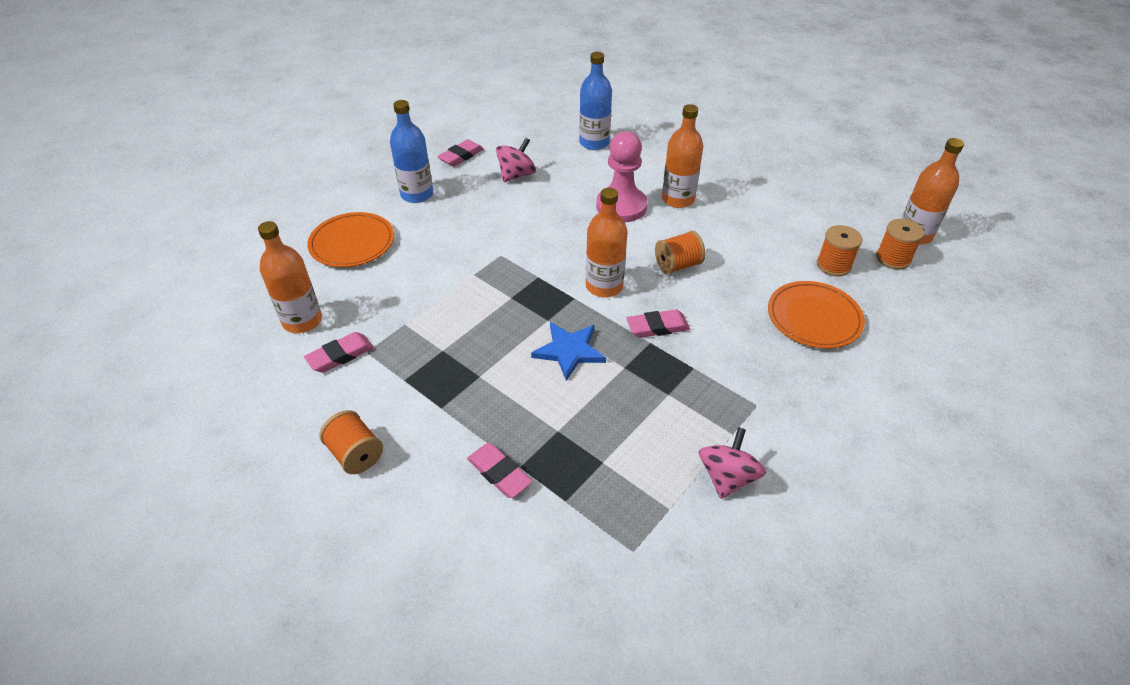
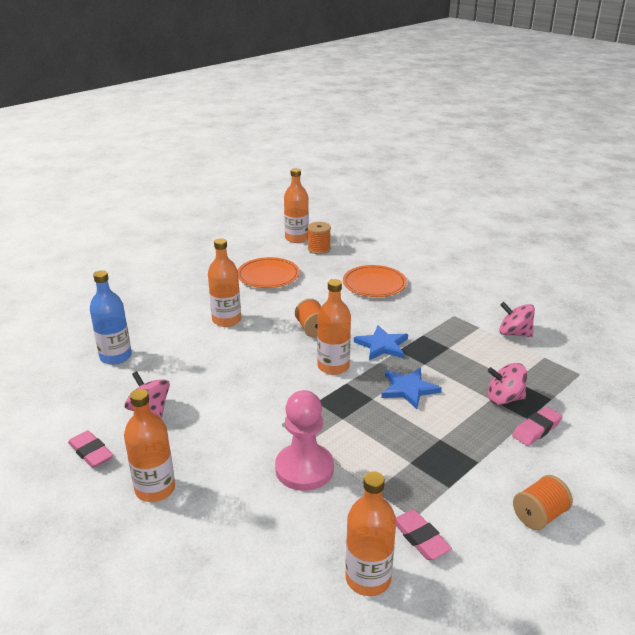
camera: 85 degrees left, 15 degrees down
orange plate [307,212,394,267] -> orange plate moved to [238,257,300,288]
blue bottle [390,100,433,203] -> orange bottle [124,389,175,502]
pink pawn [596,131,647,222] -> pink pawn moved to [275,390,334,491]
pink eraser [626,310,690,338] -> blue star [354,325,408,360]
orange spool [817,225,863,276] -> none
none -> pink spinning top [488,363,527,405]

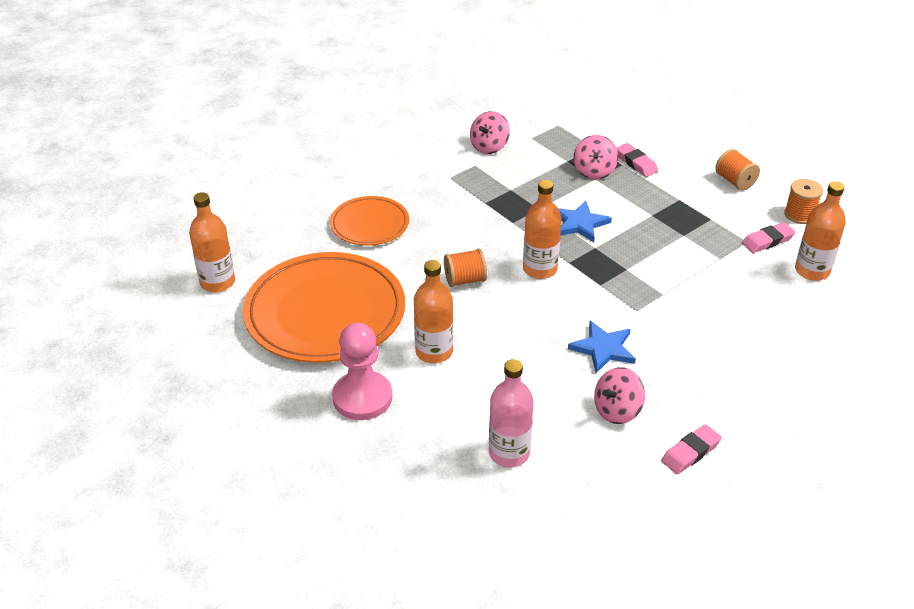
camera: 85 degrees left, 10 degrees up
blue bottle [90,270,132,365] -> pink bottle [489,359,533,467]
orange bottle [124,389,175,502] -> none
orange plate [238,257,300,288] -> orange plate [243,252,405,363], size x1.85
pink pawn [275,390,334,491] -> pink pawn moved to [332,323,392,420]
orange spool [308,222,331,254] -> orange spool moved to [784,179,823,224]
blue star [354,325,408,360] -> blue star moved to [568,321,636,373]

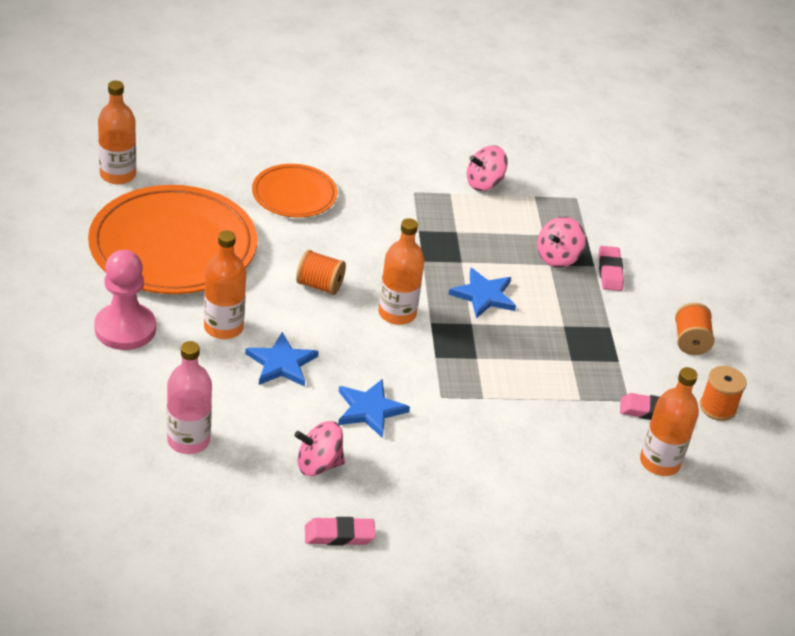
camera: 30 degrees right, 0 degrees up
none -> blue star [245,332,319,387]

